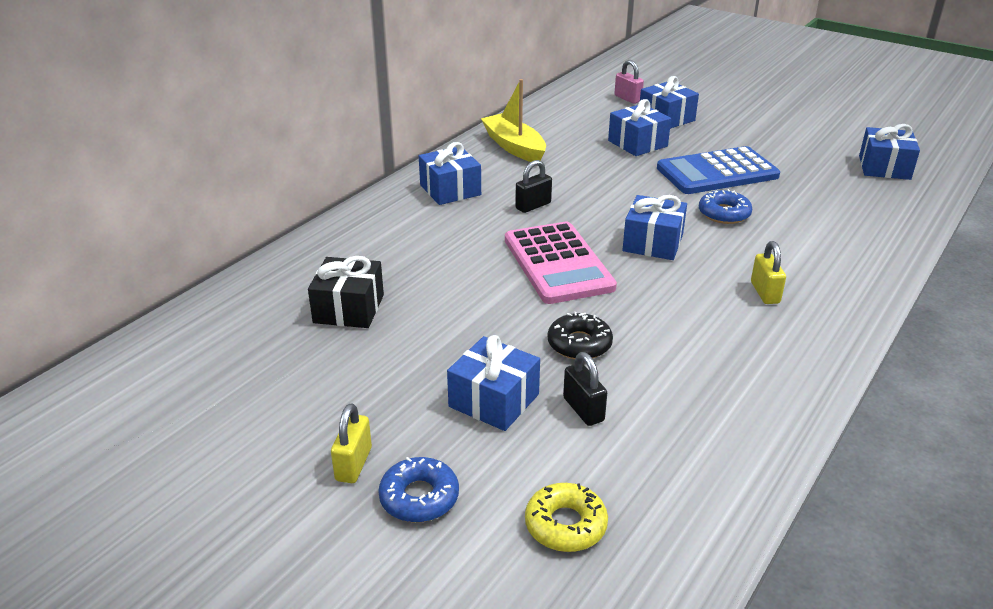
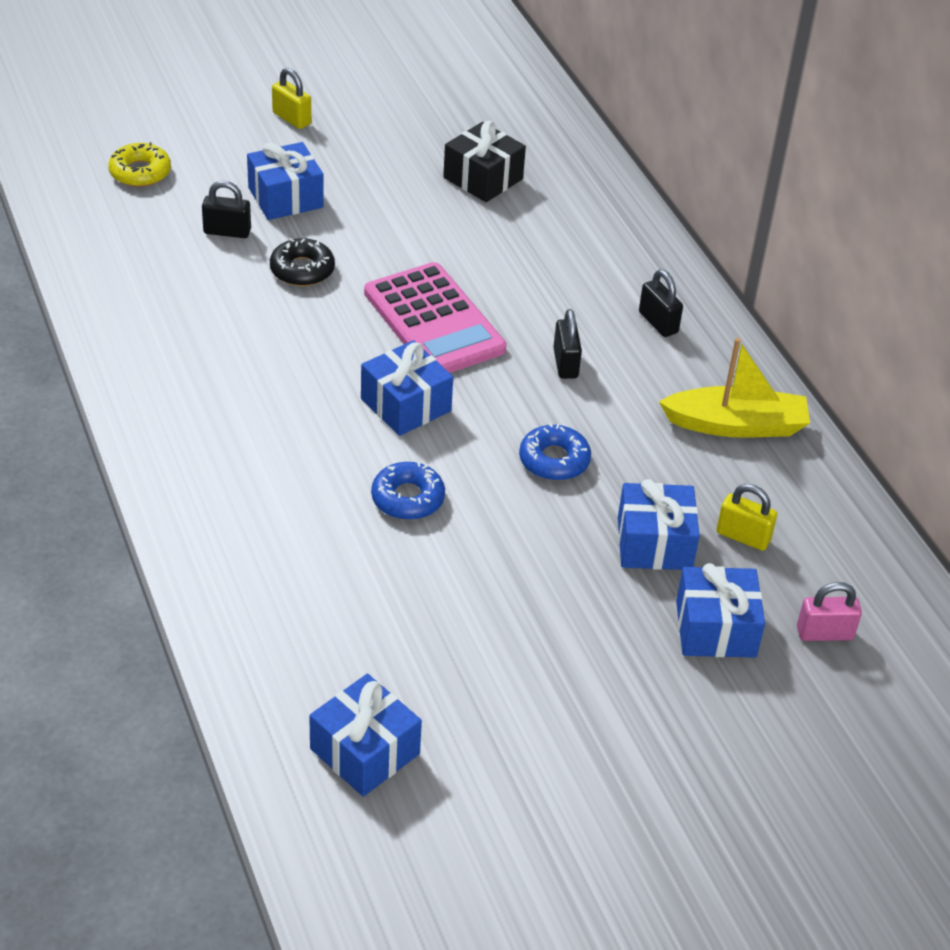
camera: 120 degrees right, 10 degrees up
blue donut [378,457,459,522] -> blue donut moved to [519,423,591,481]
blue gift [419,142,481,205] -> black padlock [639,270,683,337]
pink calculator [505,222,617,304] -> pink calculator turned 135 degrees counterclockwise [364,262,507,373]
blue calculator [657,146,780,194] -> none
yellow padlock [751,241,786,304] -> yellow padlock moved to [717,484,777,551]

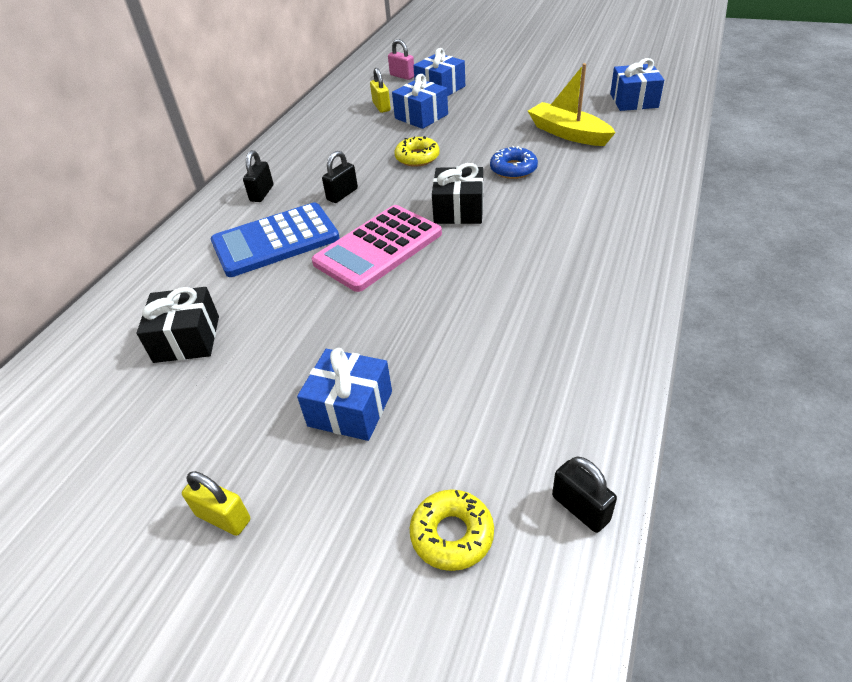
camera: 130 degrees left, 0 degrees up
black padlock [202,181,251,238] -> black padlock moved to [552,457,617,533]
black donut [270,238,335,286] -> none
yellow padlock [272,68,311,129] -> yellow padlock turned 60 degrees counterclockwise [182,471,250,536]
blue gift [361,340,453,436] -> black gift [432,163,483,224]
pink calculator [364,262,507,373] -> pink calculator turned 150 degrees counterclockwise [312,205,442,292]
blue donut [519,423,591,481] -> yellow donut [395,136,440,167]
yellow boat [659,338,810,438] -> yellow boat moved to [528,63,616,146]
none -> blue calculator [211,203,340,277]

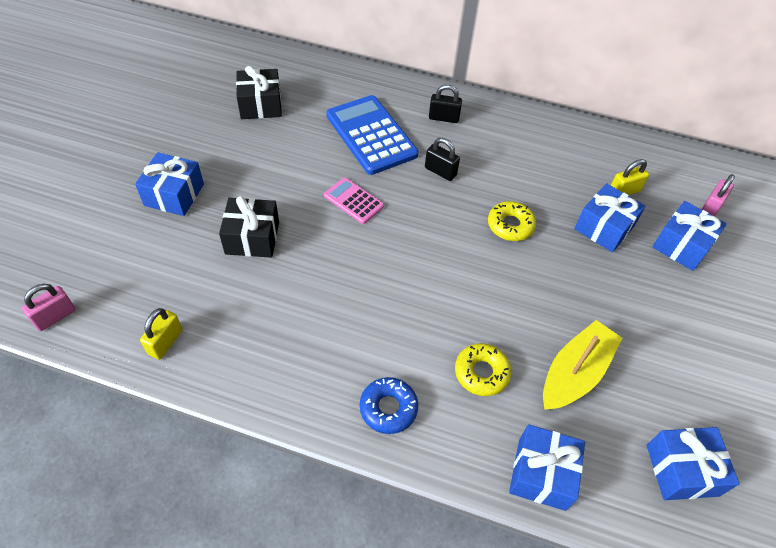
camera: 80 degrees right, 10 degrees up
yellow padlock [182,471,250,536] -> yellow padlock moved to [140,308,183,360]
pink calculator [312,205,442,292] -> pink calculator [324,178,384,224], size x0.53
yellow donut [410,489,494,571] -> yellow donut moved to [455,343,511,396]
black gift [432,163,483,224] -> black gift moved to [219,196,279,258]
blue donut [490,146,538,179] -> blue donut moved to [360,377,418,434]
black padlock [552,457,617,533] -> pink padlock [22,284,76,331]
none -> blue gift [509,424,585,511]

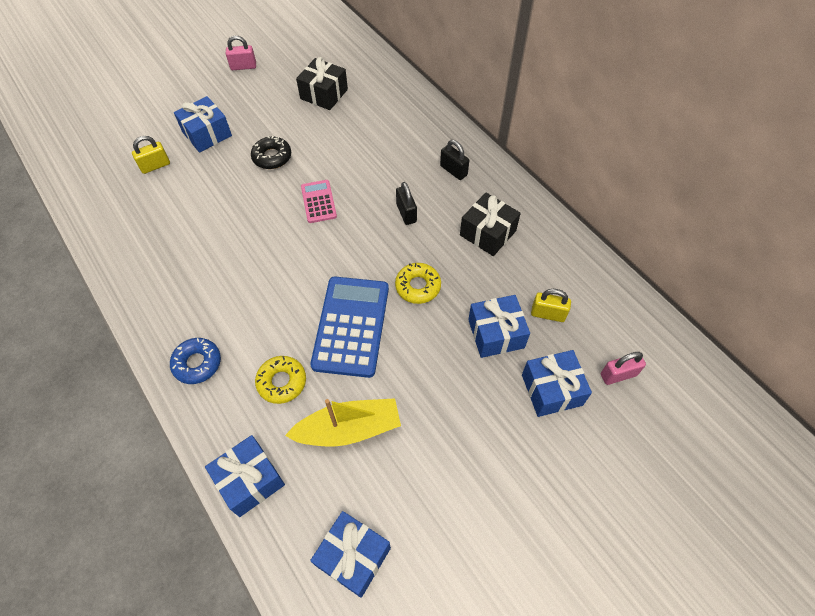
camera: 40 degrees right, 5 degrees up
pink padlock [22,284,76,331] -> pink padlock moved to [226,36,256,70]
yellow padlock [140,308,183,360] -> yellow padlock moved to [132,136,170,174]
black gift [219,196,279,258] -> black gift moved to [460,193,521,256]
blue calculator [326,95,419,175] -> blue calculator moved to [310,277,389,378]
none -> black donut [251,136,291,169]

